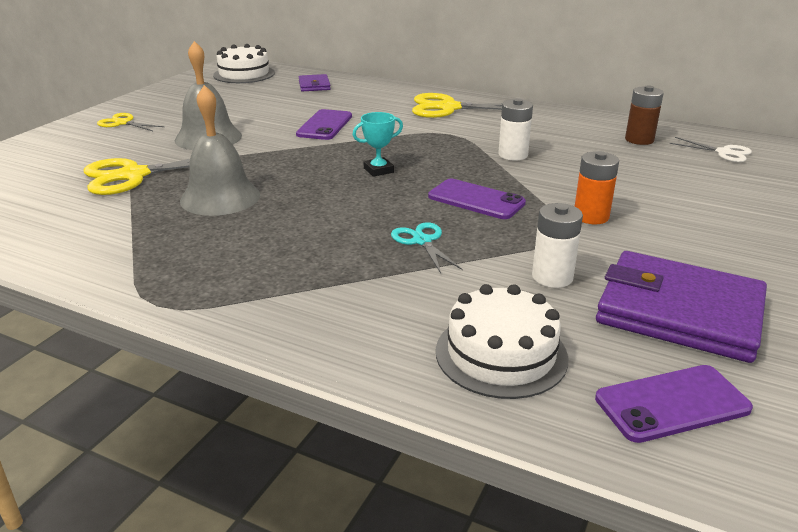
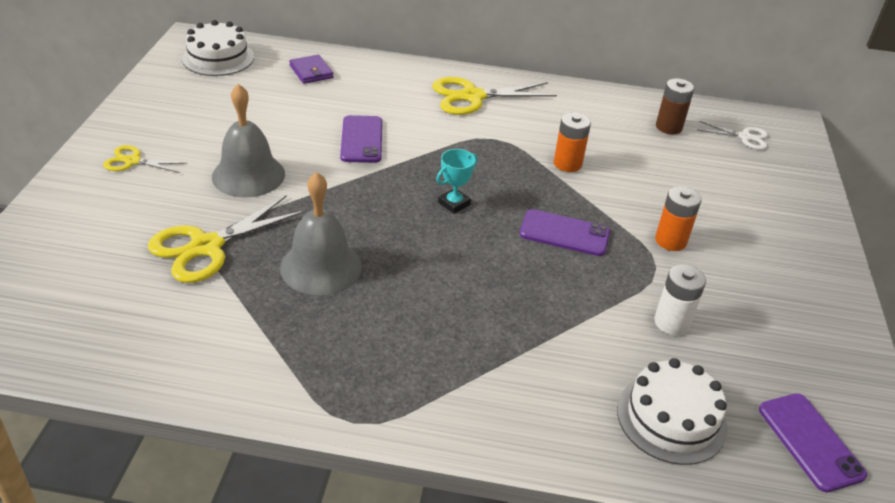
camera: 20 degrees left, 10 degrees up
turquoise scissors [391,222,462,273] -> none
white battery [498,98,533,160] -> orange battery [554,112,591,172]
purple phone [595,365,753,443] -> purple phone turned 75 degrees counterclockwise [759,393,867,493]
purple wallet [596,251,767,363] -> none

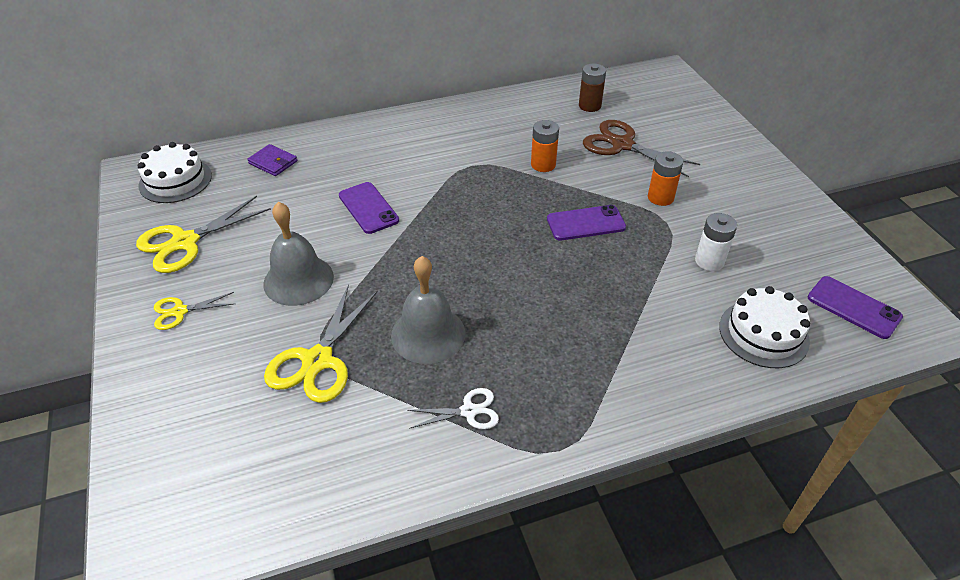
camera: 25 degrees left, 5 degrees up
yellow scissors [432,77,557,115] -> yellow scissors moved to [136,196,271,273]
turquoise trophy [436,149,478,214] -> none
white scissors [697,121,768,150] -> white scissors moved to [407,388,499,429]
none -> brown scissors [583,120,700,177]

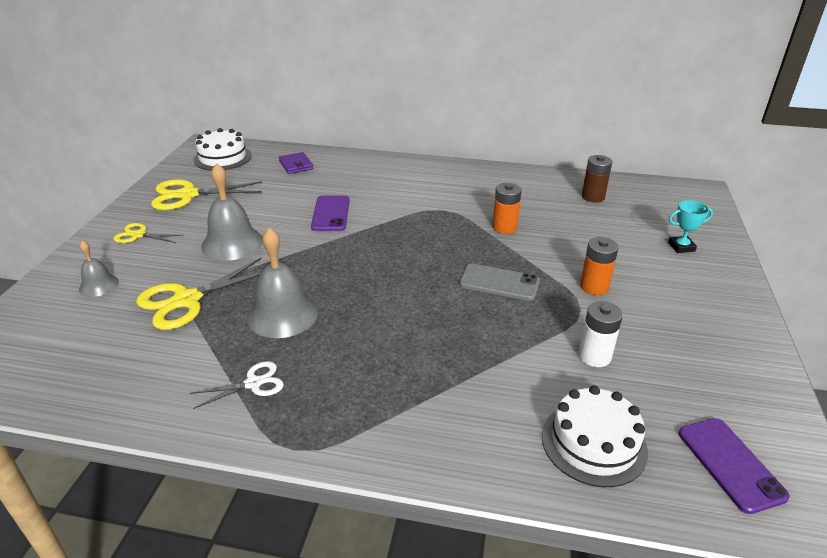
camera: 30 degrees right, 10 degrees down
white scissors [407,388,499,429] -> white scissors turned 45 degrees counterclockwise [190,361,284,409]
purple phone [547,205,626,241] -> grey phone [459,263,540,301]
brown scissors [583,120,700,177] -> none
none -> grey bell [79,240,119,297]
none -> turquoise trophy [668,200,713,253]

